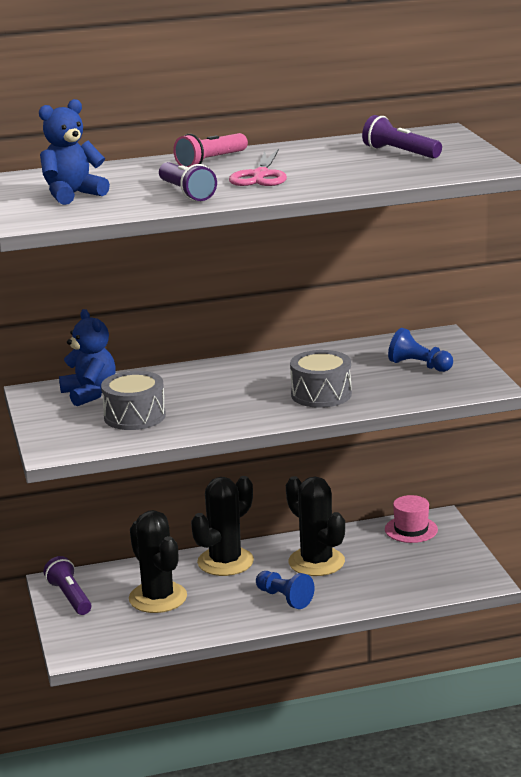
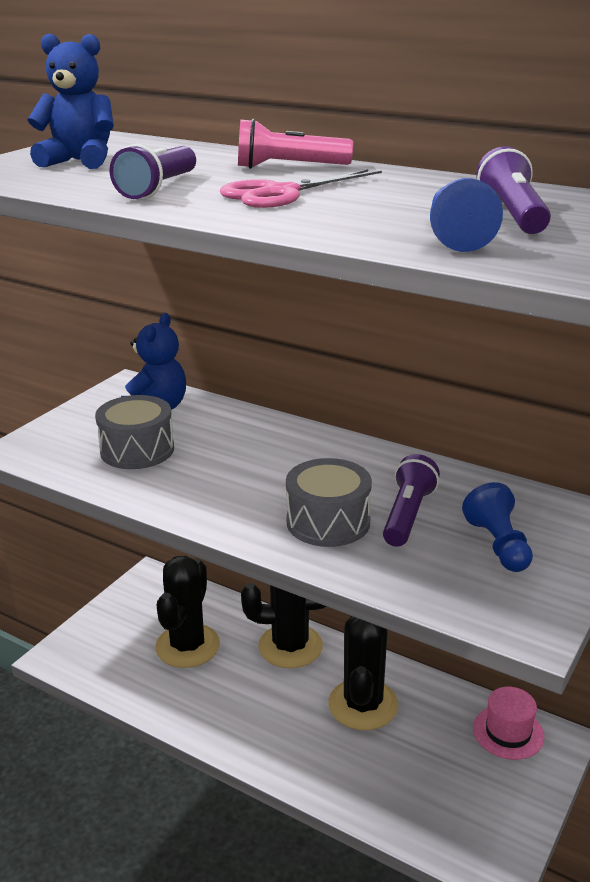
camera: 45 degrees right, 5 degrees up
purple flashlight [44,556,91,615] -> purple flashlight moved to [383,454,440,547]
blue pawn [256,571,314,609] -> blue pawn moved to [430,178,503,252]

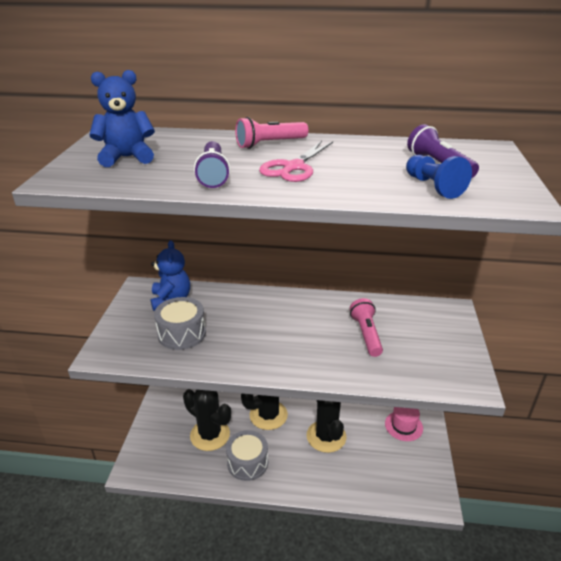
camera: 25 degrees left, 5 degrees up
black cactus [155,556,220,668] -> black cactus turned 45 degrees counterclockwise [183,389,231,451]
grey drum [286,458,372,547] -> grey drum moved to [226,430,268,481]
purple flashlight [383,454,440,547] -> pink flashlight [350,298,383,357]
blue pawn [462,482,533,572] -> none

